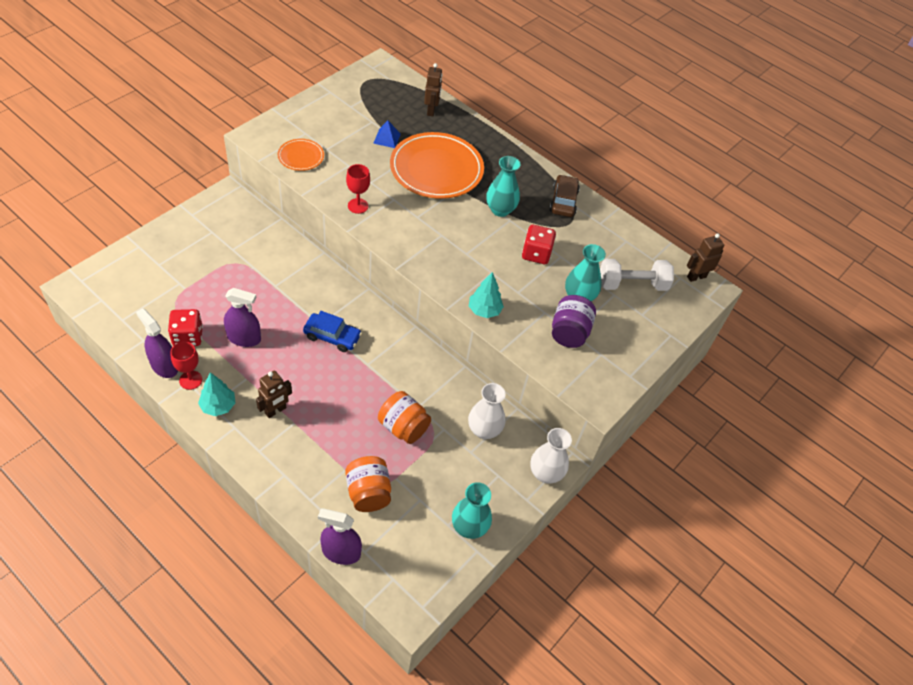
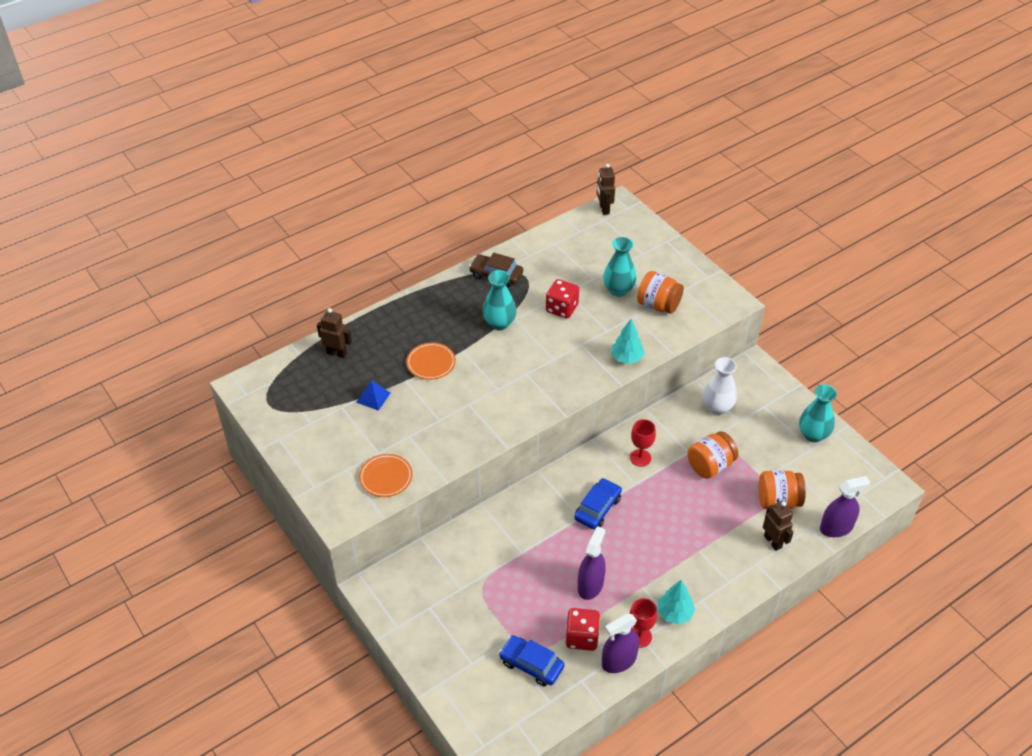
camera: 70 degrees left, 5 degrees down
brown robot [256,371,292,418] -> brown robot moved to [763,501,794,551]
purple spray bottle [318,508,362,565] -> purple spray bottle turned 135 degrees counterclockwise [820,476,870,537]
red goblet [346,164,370,214] -> red goblet moved to [630,419,656,467]
orange plate [390,132,484,199] -> orange plate [406,343,456,380], size x0.48
white vase [530,428,572,484] -> none
purple jar [552,295,596,348] -> orange jar [637,271,684,314]
white dumbbell [600,259,674,291] -> none
none -> blue car [499,635,564,686]

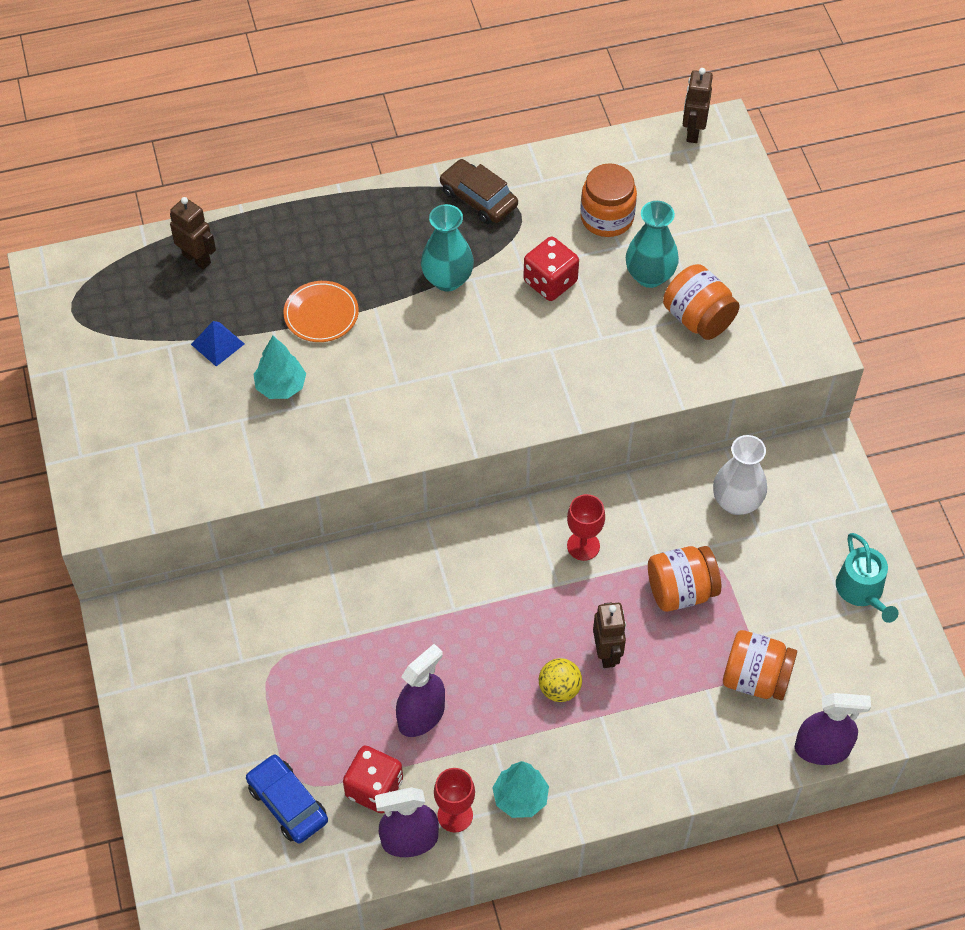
camera: 20 degrees right, 10 degrees up
orange plate [359,454,413,497] -> none
blue car [574,478,622,529] -> none
turquoise tree [611,319,645,364] -> turquoise tree moved to [254,336,306,399]
brown robot [763,501,794,551] -> brown robot moved to [593,602,626,668]
turquoise vase [799,384,837,442] -> turquoise watering can [836,533,899,623]
none -> yellow ball [539,658,582,702]
none -> orange jar [580,163,637,237]

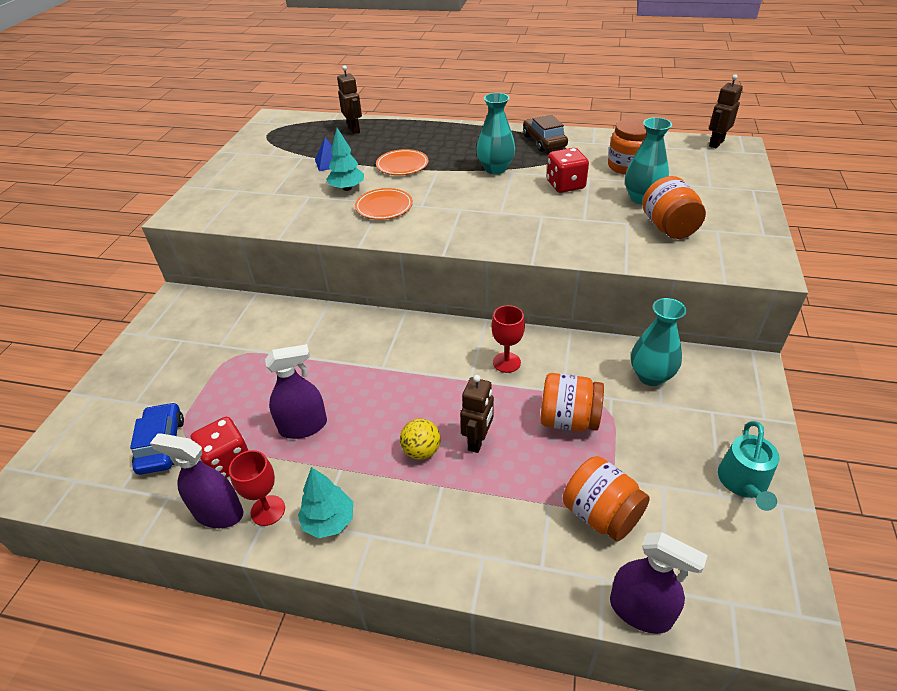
camera: 30 degrees right, 15 degrees down
white vase [713,435,767,515] -> turquoise vase [631,298,687,386]
none -> orange plate [355,188,413,220]

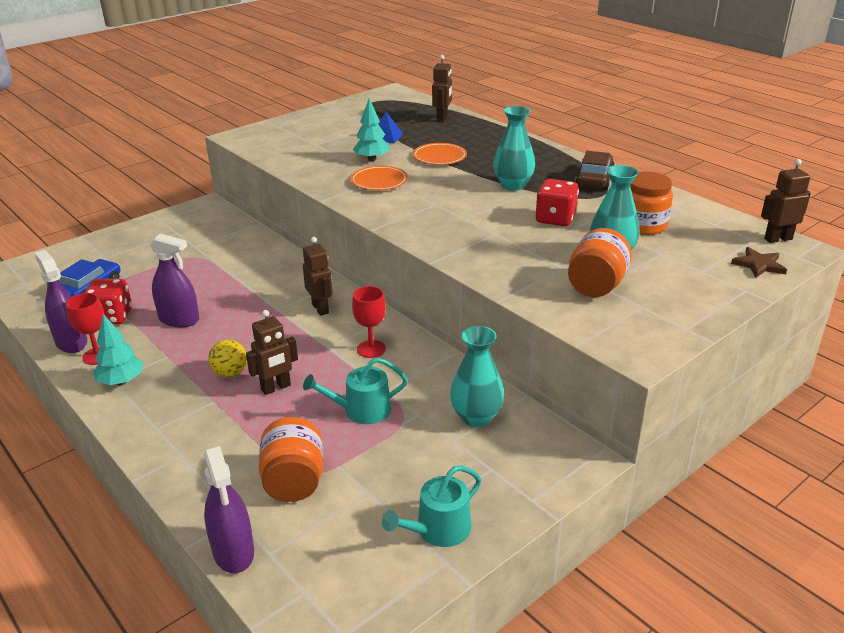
camera: 35 degrees right, 10 degrees down
orange jar [540,373,604,431] -> turquoise watering can [303,357,408,424]
none -> brown robot [303,237,333,316]
none -> brown star [731,247,787,278]

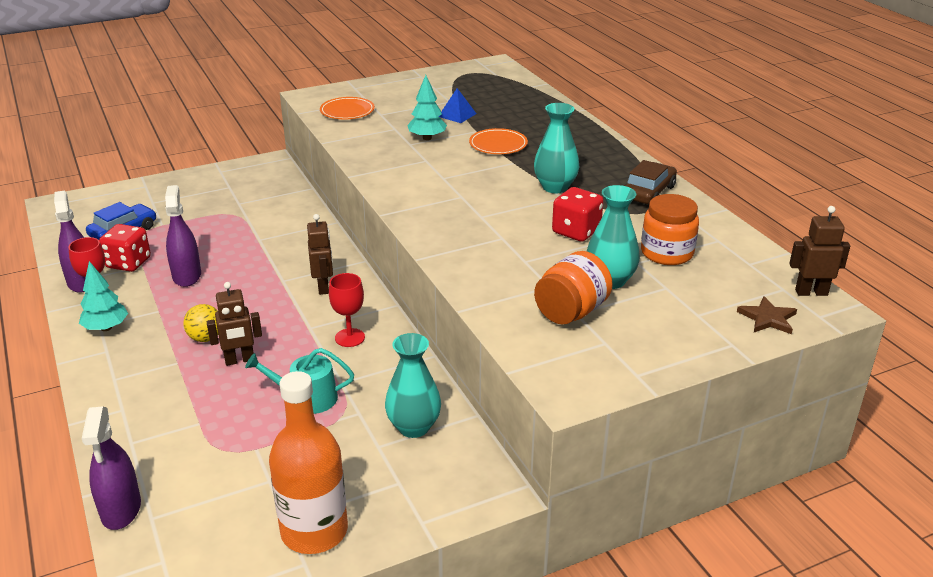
camera: 15 degrees right, 0 degrees up
purple spray bottle [149,234,199,327] -> purple spray bottle turned 135 degrees counterclockwise [165,185,201,287]
orange jar [259,417,323,502] -> none
orange plate [350,166,408,190] -> orange plate moved to [320,97,375,119]
turquoise watering can [382,466,481,547] -> orange bottle [269,371,348,554]
brown robot [432,55,452,122] -> none

